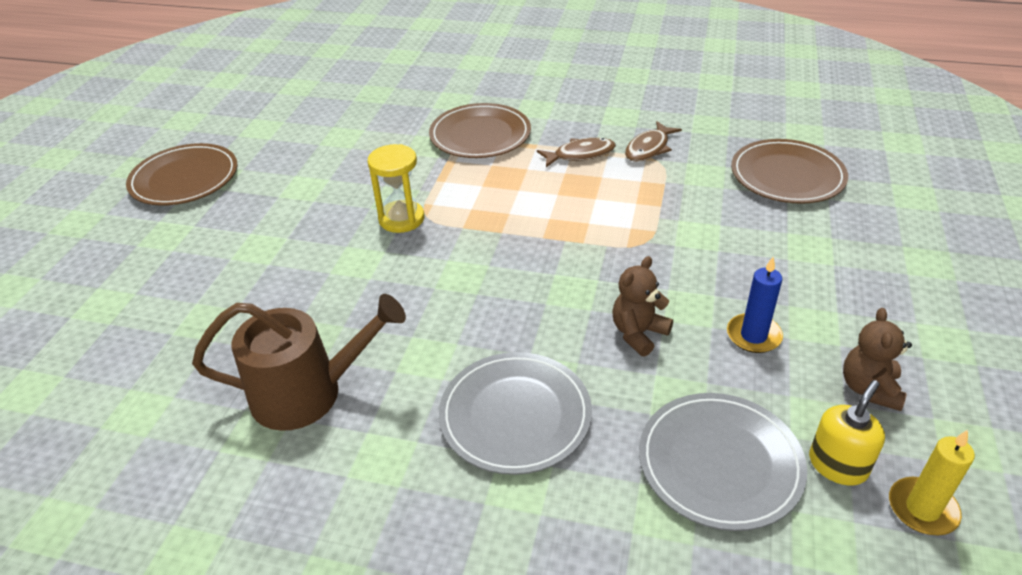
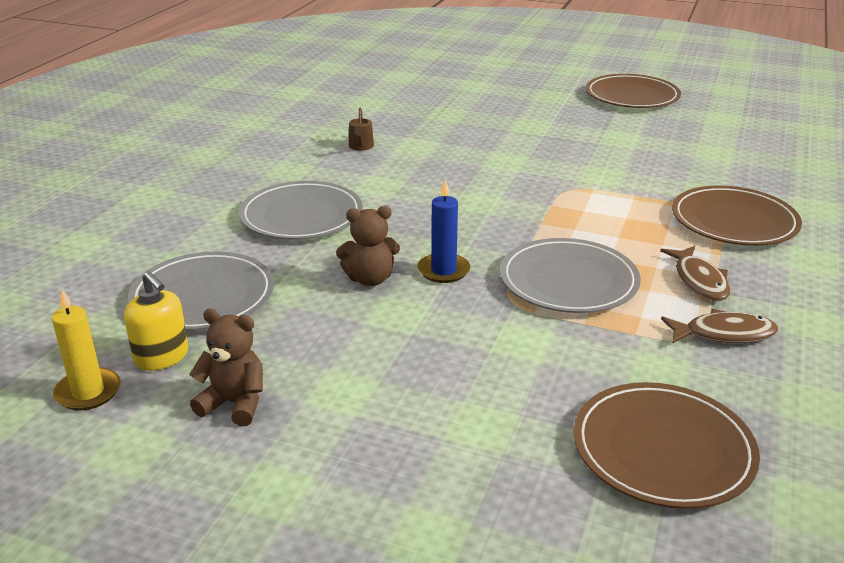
camera: 95 degrees right, 10 degrees down
brown watering can [192,294,406,431] -> brown watering can [349,107,374,151], size x0.40
yellow hourglass [367,144,424,233] -> none
brown teddy bear [612,256,673,357] -> brown teddy bear turned 120 degrees clockwise [336,206,400,286]
brown fish [625,121,682,162] -> brown fish turned 135 degrees clockwise [661,309,778,343]
blue candle [727,257,783,353] -> blue candle moved to [418,180,470,283]
none -> grey plate [500,238,641,313]

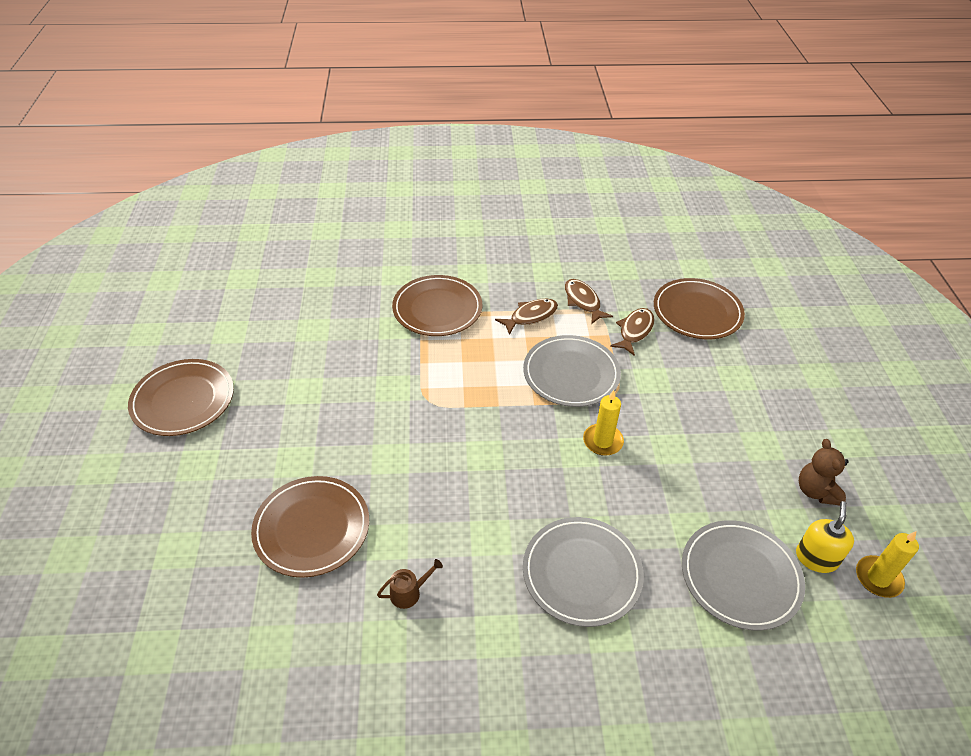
camera: 115 degrees left, 15 degrees up
brown teddy bear [336,206,400,286] -> none
blue candle [418,180,470,283] -> yellow candle [583,390,624,456]
none -> brown plate [251,476,369,578]
none -> brown fish [610,308,654,356]

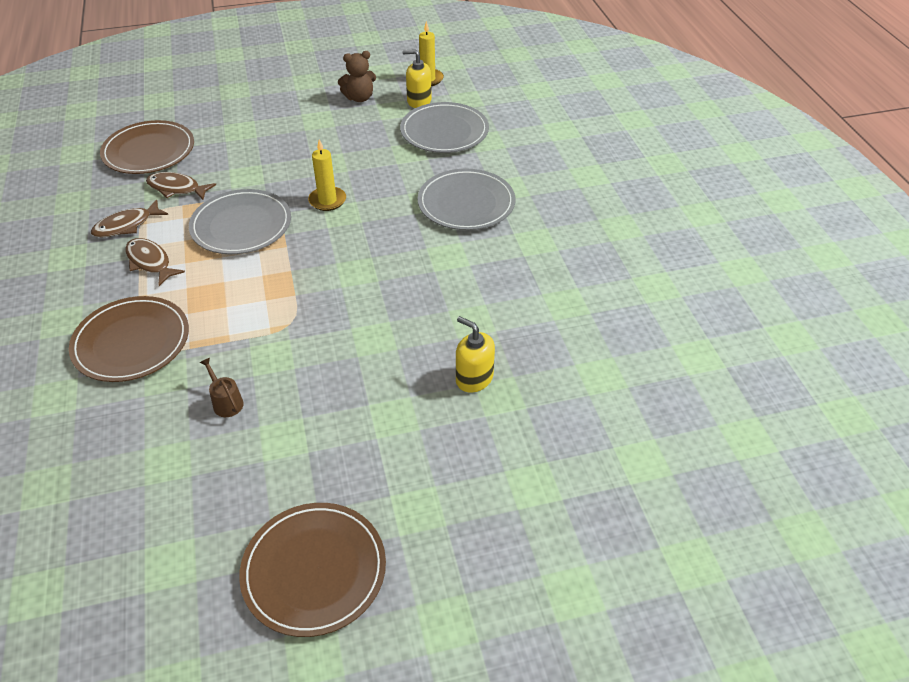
camera: 100 degrees left, 0 degrees up
brown plate [251,476,369,578] -> yellow soap dispenser [456,316,495,393]
brown watering can [377,559,443,609] -> brown watering can moved to [200,358,244,417]

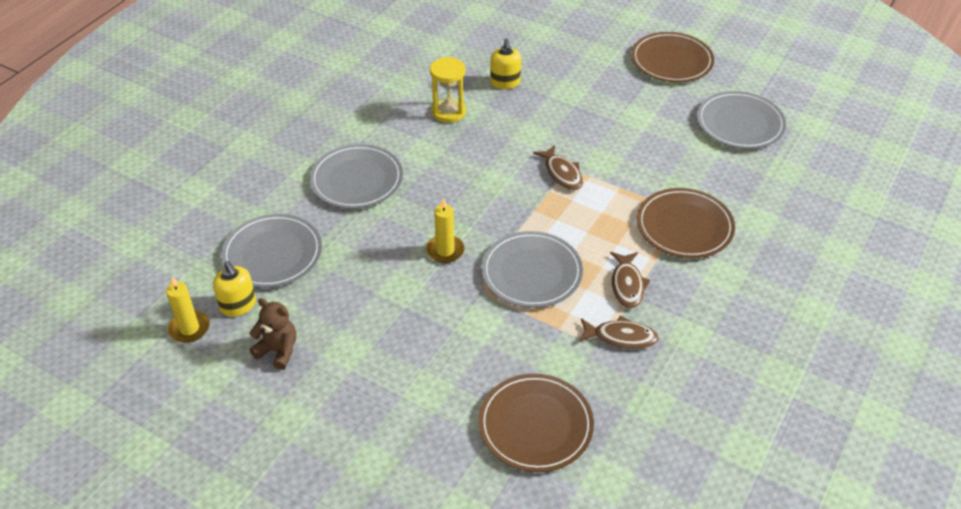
camera: 135 degrees left, 0 degrees up
brown fish [146,172,216,200] -> brown fish moved to [533,145,583,190]
brown watering can [200,358,244,417] -> none
none -> yellow hourglass [430,57,466,123]
none -> grey plate [697,91,786,149]

